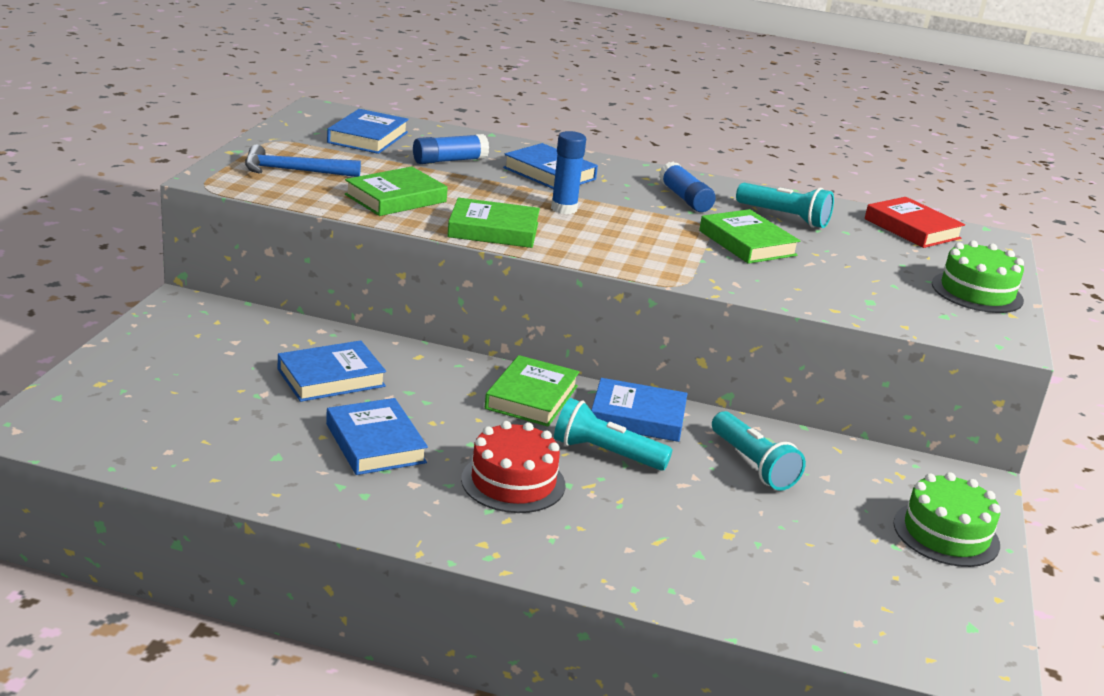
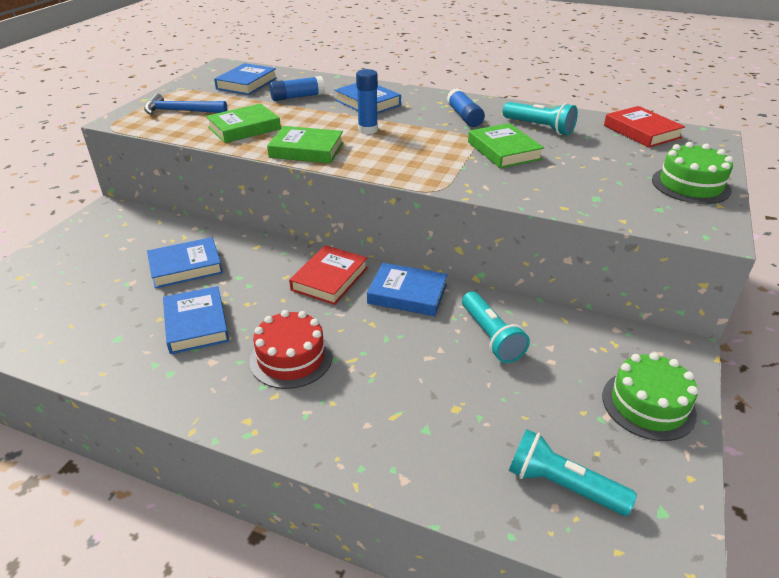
camera: 10 degrees right, 10 degrees up
green book [485,355,579,426] -> red book [289,245,368,305]
turquoise flashlight [554,398,673,471] -> turquoise flashlight moved to [509,429,637,516]

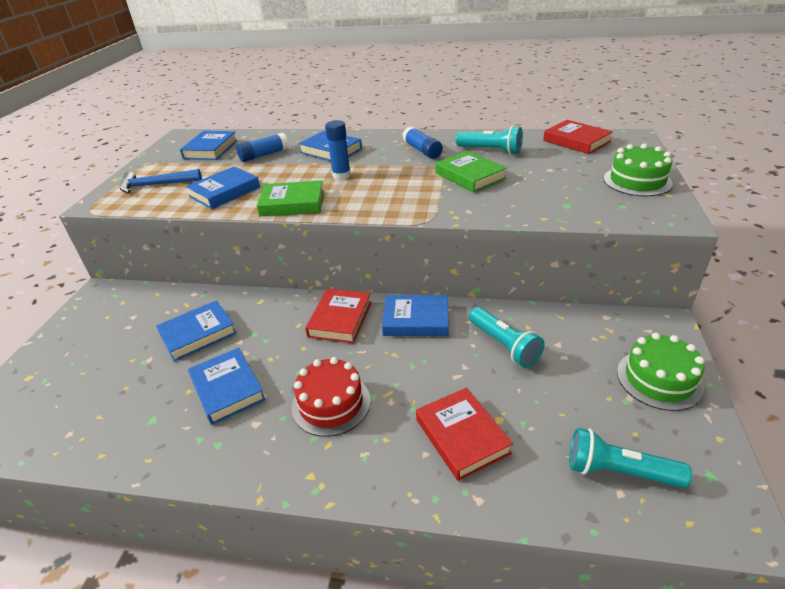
camera: 10 degrees left, 0 degrees up
green book [206,103,281,143] -> blue book [186,166,260,209]
none -> red book [416,387,513,481]

